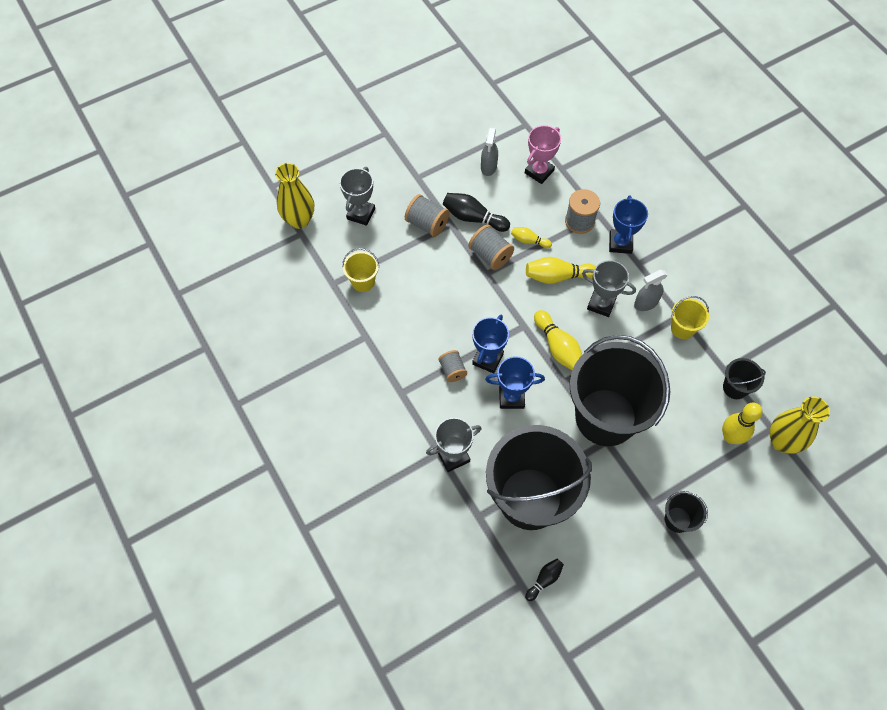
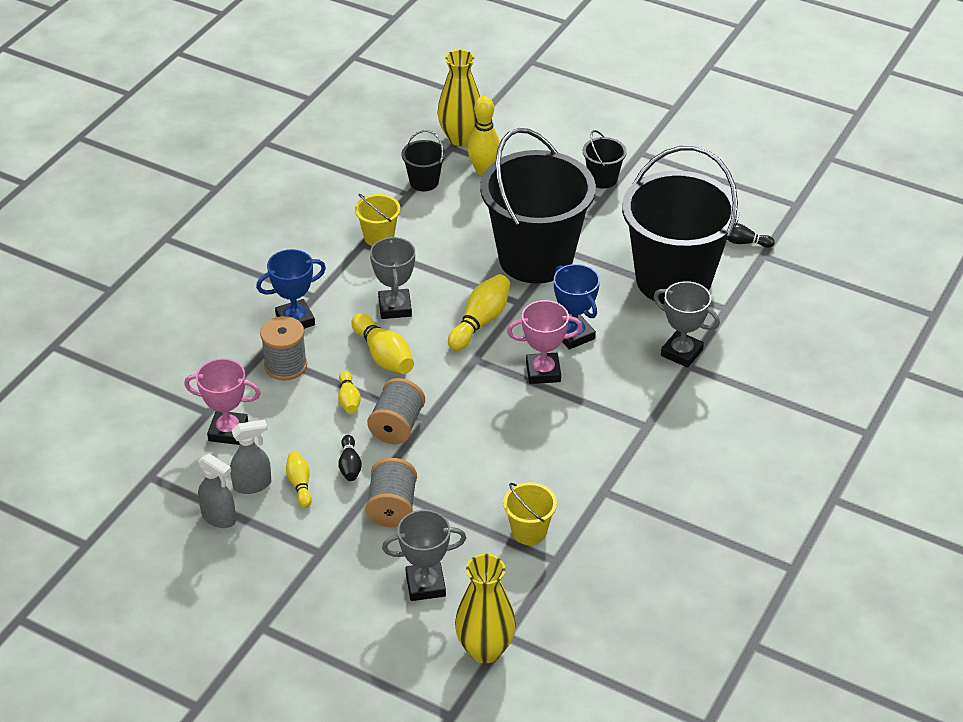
camera: 120 degrees left, 20 degrees down
grey spool [439,350,467,382] -> none
black bowling pin [443,193,510,232] -> black bowling pin [338,435,362,481], size x0.59
blue trophy [472,315,509,374] -> pink trophy [507,300,583,384]
grey spray bottle [634,270,668,311] -> grey spray bottle moved to [198,454,236,528]
none -> yellow bowling pin [286,452,312,508]

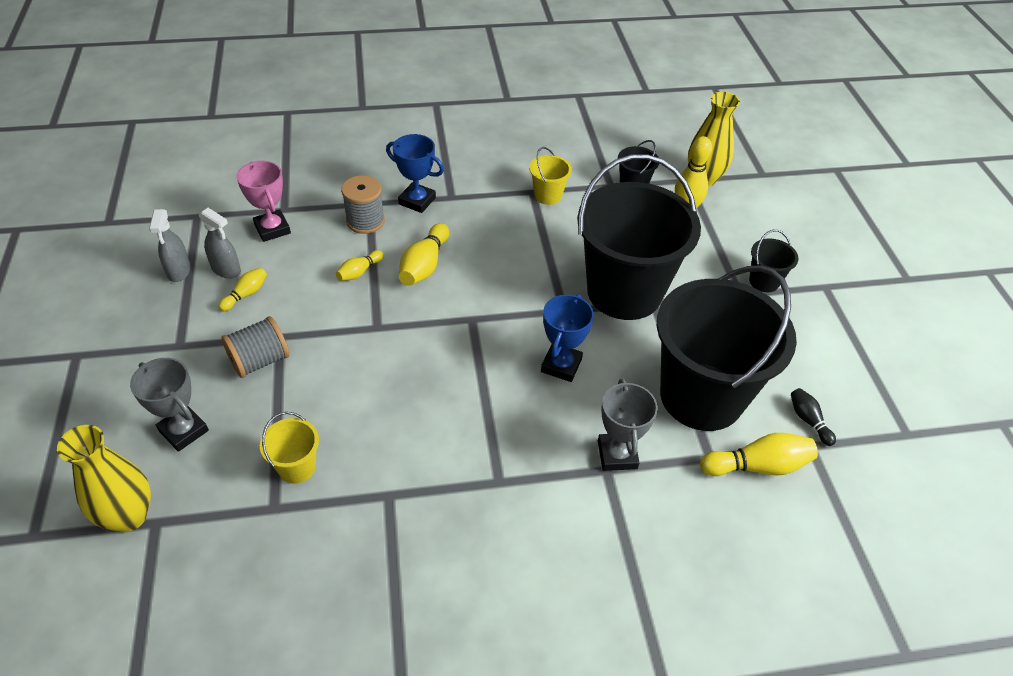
camera: 50 degrees right, 5 degrees up
black bowling pin [338,435,362,481] -> none
grey spool [367,378,425,444] -> none
grey trophy [370,236,415,319] -> none
yellow bowling pin [448,274,510,351] -> yellow bowling pin moved to [700,433,818,476]
pink trophy [507,300,583,384] -> none

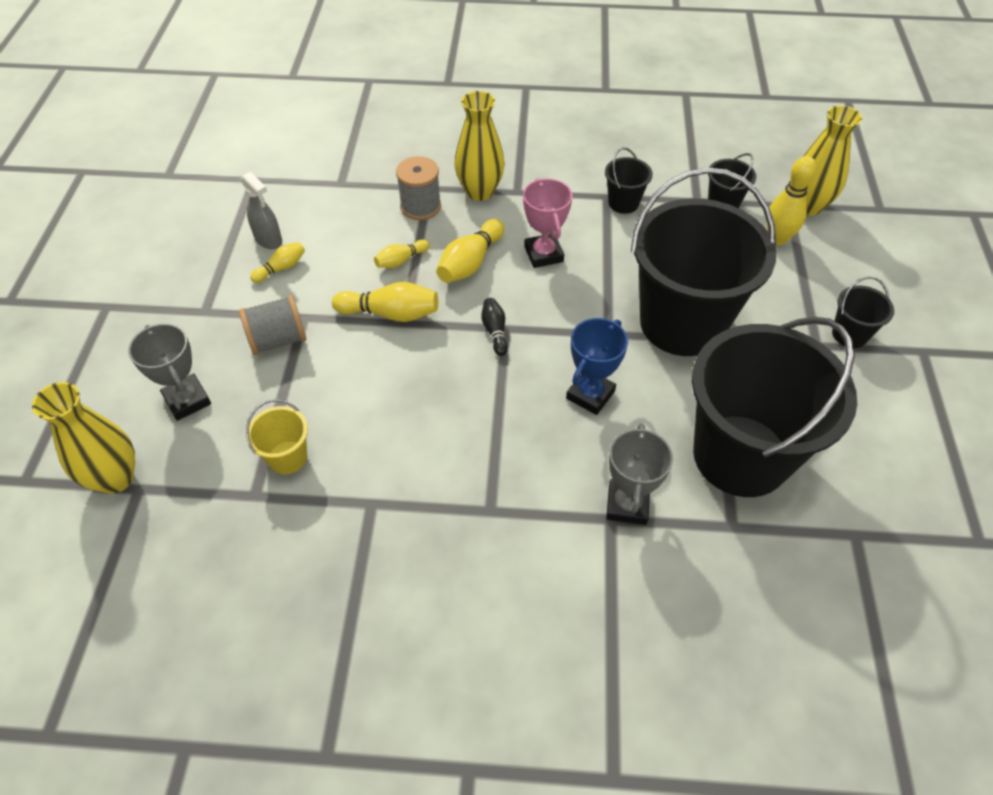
camera: 15 degrees right, 5 degrees up
grey spray bottle [149,209,191,282] -> none
pink trophy [236,161,291,242] -> pink trophy moved to [523,178,572,268]
blue trophy [386,134,444,213] -> yellow vase [455,91,505,201]
yellow bucket [529,147,572,205] -> black bucket [605,147,653,214]
yellow bowling pin [700,433,818,476] -> yellow bowling pin moved to [332,282,438,322]
black bowling pin [791,388,836,446] -> black bowling pin moved to [482,298,508,356]

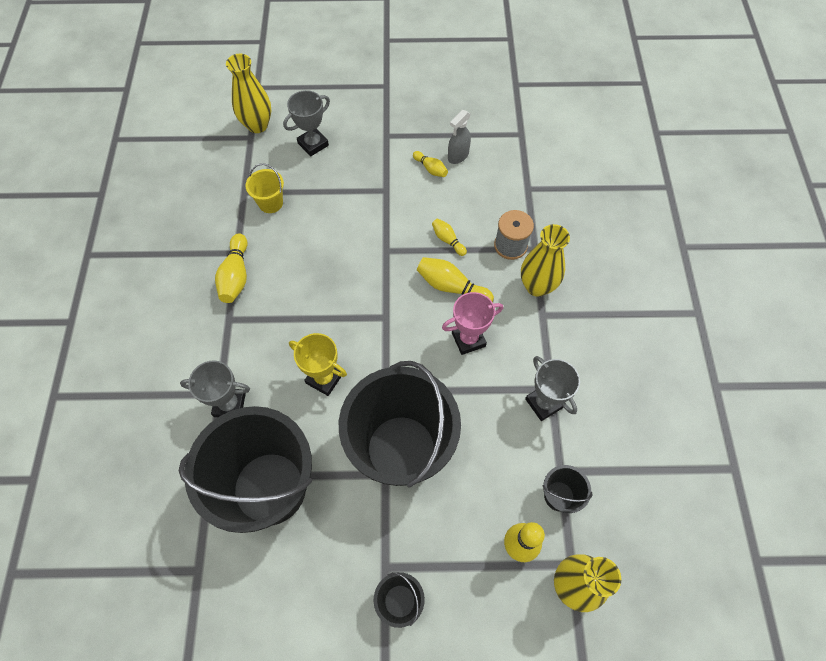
camera: 85 degrees right, 10 degrees up
grey spool [239,295,306,355] -> none
yellow bowling pin [332,282,438,322] -> yellow bowling pin moved to [215,233,248,303]
black bowling pin [482,298,508,356] -> none
blue trophy [566,318,628,415] -> yellow trophy [289,333,347,396]
black bucket [605,147,653,214] -> grey trophy [525,356,580,421]

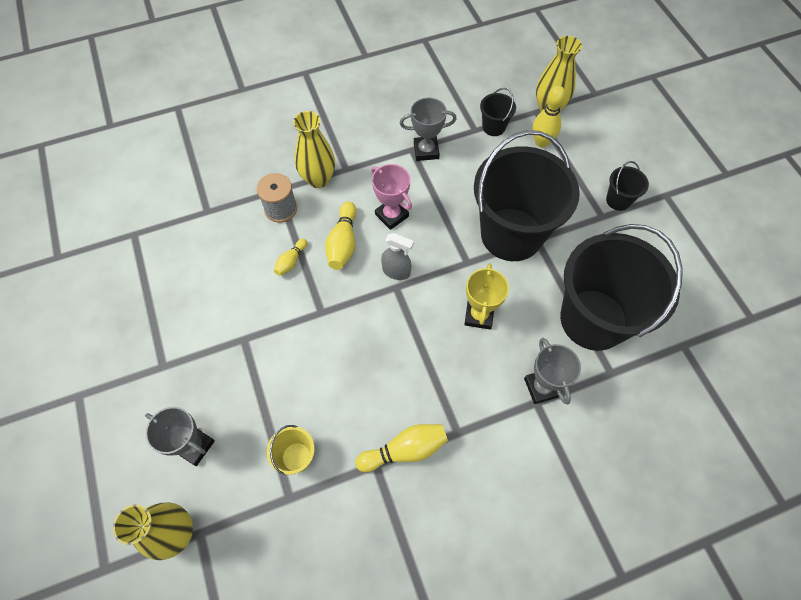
camera: 110 degrees left, 0 degrees up
yellow bowling pin [413,151,448,177] -> none
grey spray bottle [448,110,471,164] -> grey spray bottle moved to [381,233,414,280]
grey trophy [525,356,580,421] -> grey trophy turned 45 degrees clockwise [400,98,457,161]

